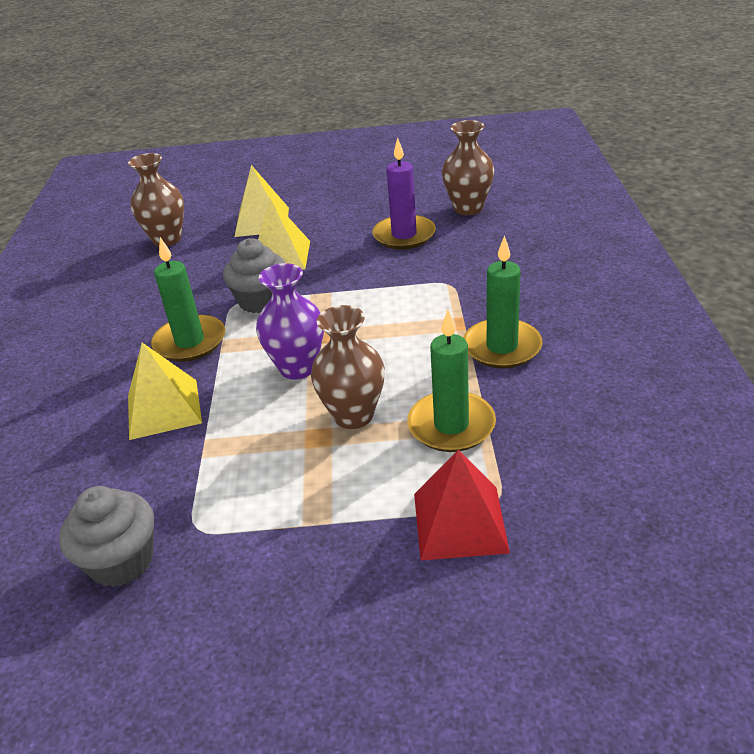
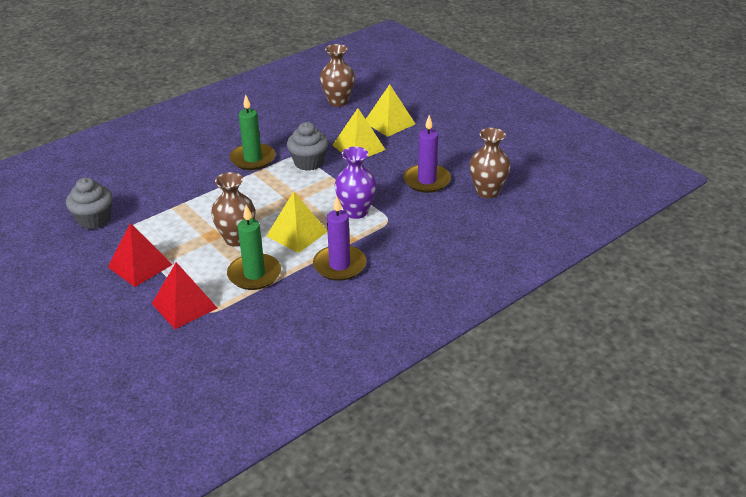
camera: 50 degrees right, 0 degrees up
yellow pyramid [128,343,202,440] -> yellow pyramid moved to [266,192,327,253]
purple vase [256,263,324,380] -> purple vase moved to [335,147,377,219]
green candle [463,235,543,368] -> purple candle [313,196,366,281]
none -> red pyramid [108,223,173,287]

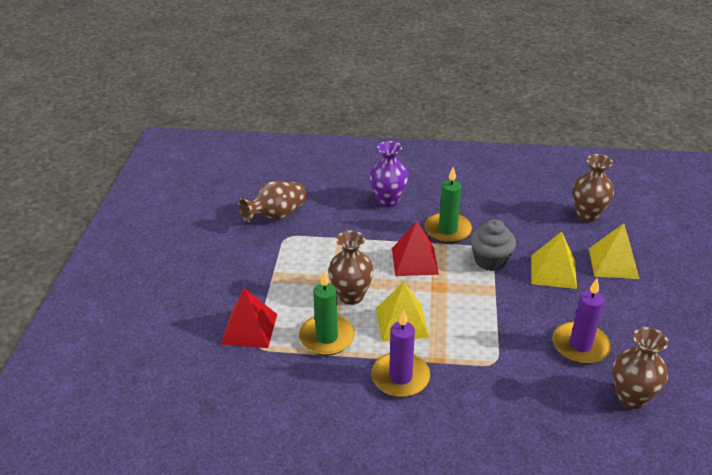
camera: 45 degrees right, 0 degrees up
grey cupcake [66,177,113,230] -> brown vase [239,181,307,222]
red pyramid [108,223,173,287] -> red pyramid moved to [392,221,439,276]
purple vase [335,147,377,219] -> purple vase moved to [370,141,409,207]

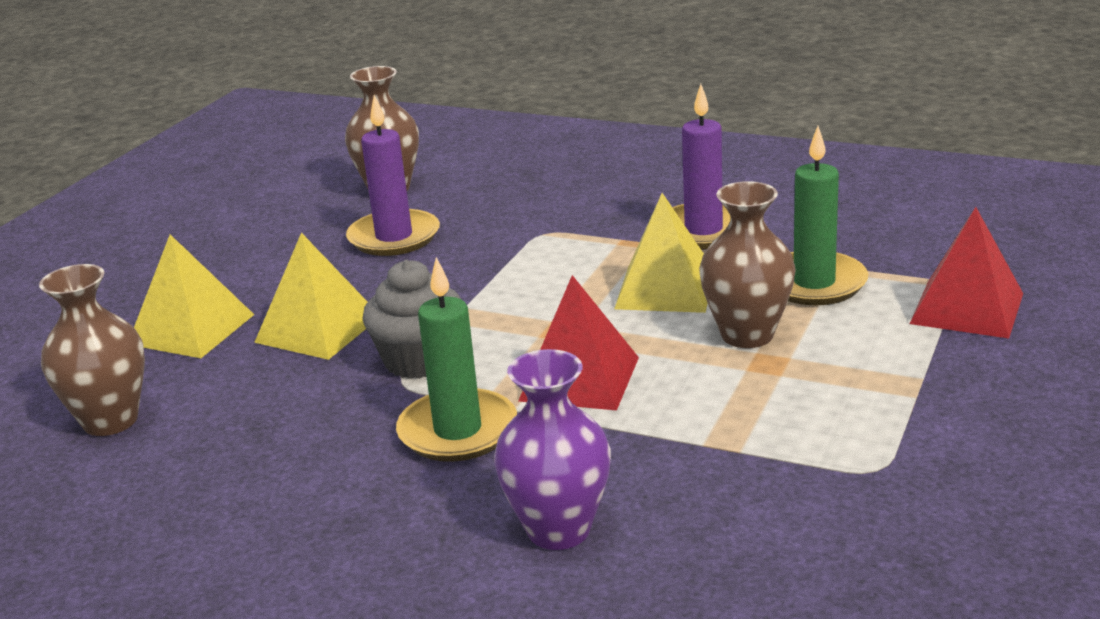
camera: 160 degrees left, 10 degrees down
brown vase [239,181,307,222] -> none

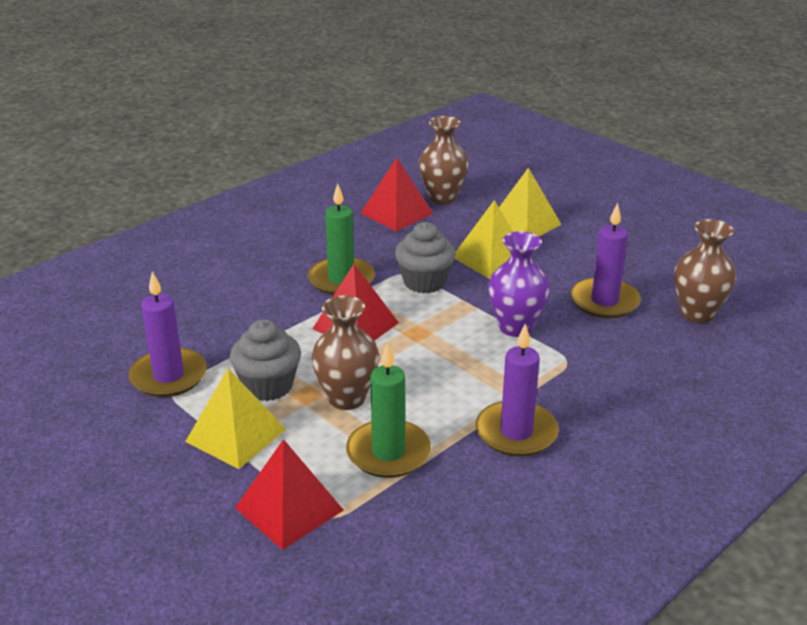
camera: 110 degrees right, 5 degrees up
purple vase [494,349,611,550] -> purple vase moved to [488,231,550,337]
yellow pyramid [614,193,708,313] -> yellow pyramid moved to [185,368,286,469]
none -> purple candle [129,272,207,397]
none -> grey cupcake [230,320,301,401]
none -> red pyramid [361,158,433,231]

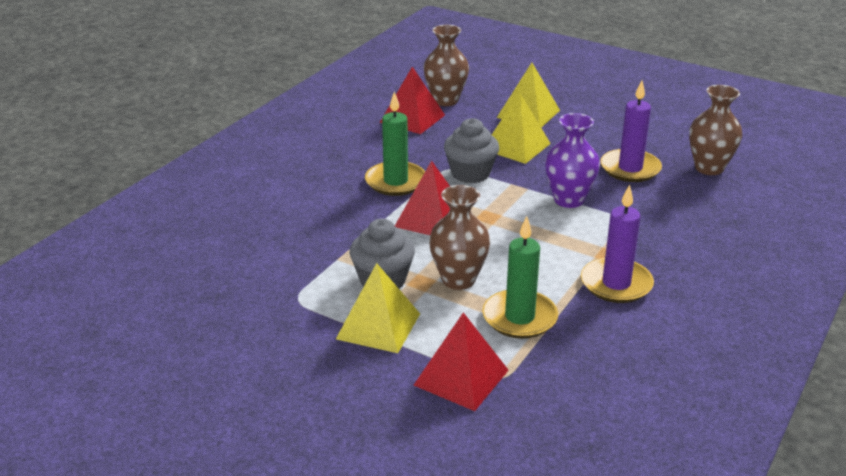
camera: 15 degrees left, 0 degrees up
purple candle [129,272,207,397] -> none

